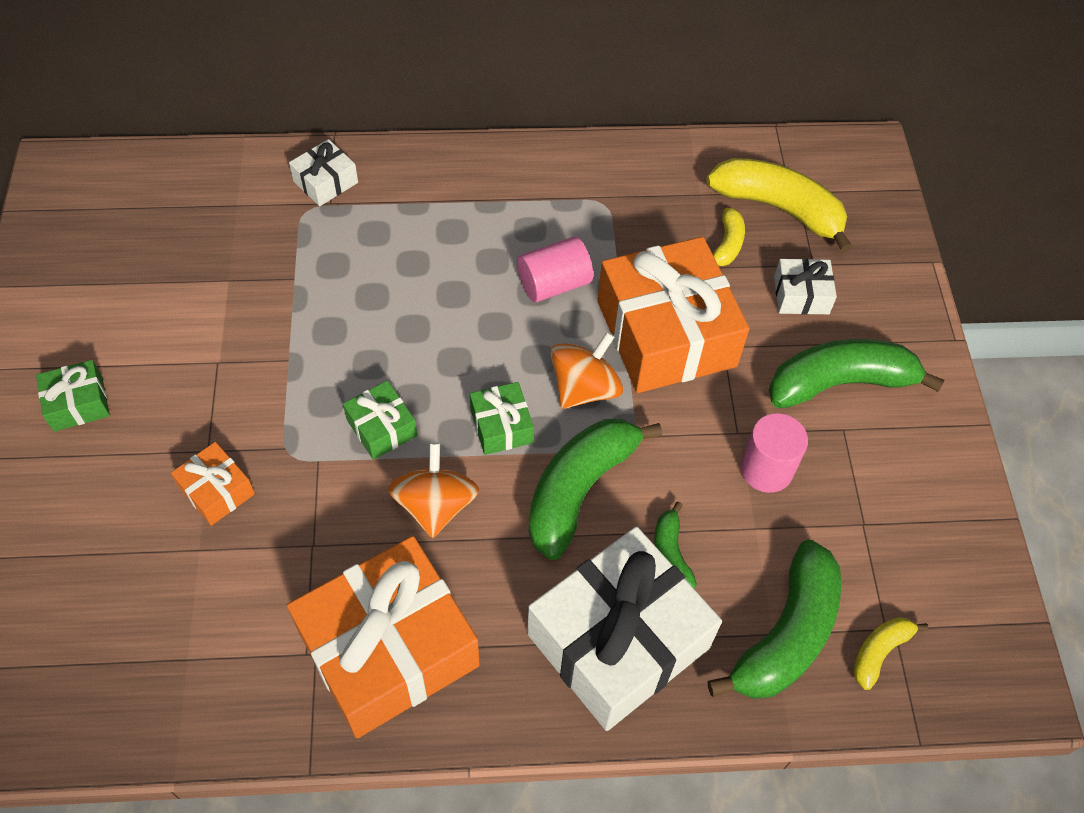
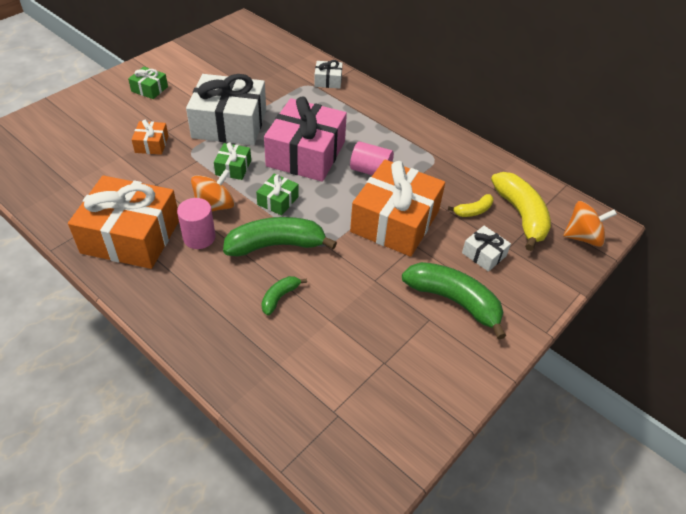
camera: 45 degrees right, 10 degrees down
white gift [527,526,722,731] -> white gift moved to [186,74,266,145]
orange spinning top [550,332,623,409] -> orange spinning top moved to [563,201,617,247]
green banana [708,540,841,699] -> none
pink cylinder [740,413,808,493] -> pink cylinder moved to [177,198,216,249]
yellow banana [853,617,928,690] -> none
none -> pink gift [264,96,347,182]

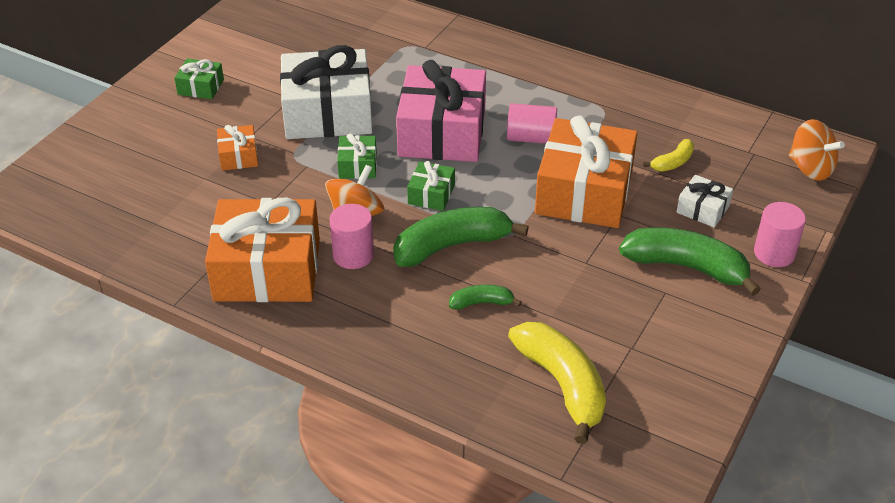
camera: 10 degrees left, 5 degrees down
green banana [261,276,307,315] -> green banana turned 60 degrees clockwise [449,285,522,310]
white gift [314,60,343,89] -> none
yellow banana [491,172,551,251] -> yellow banana moved to [508,322,606,444]
orange spinning top [563,201,617,247] -> orange spinning top turned 60 degrees clockwise [789,119,845,181]
none -> pink cylinder [754,202,806,267]

